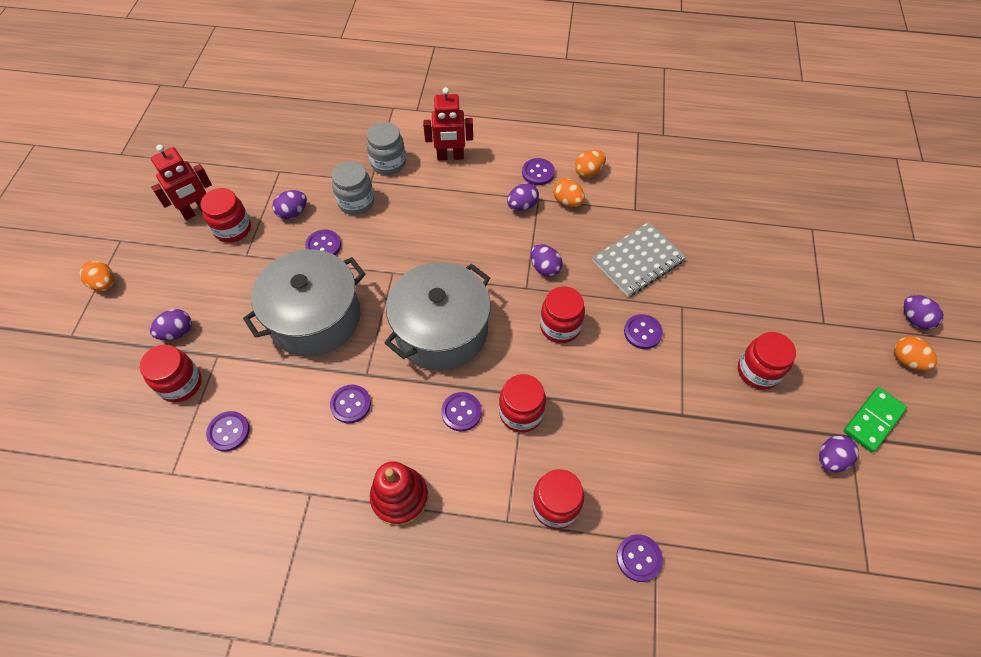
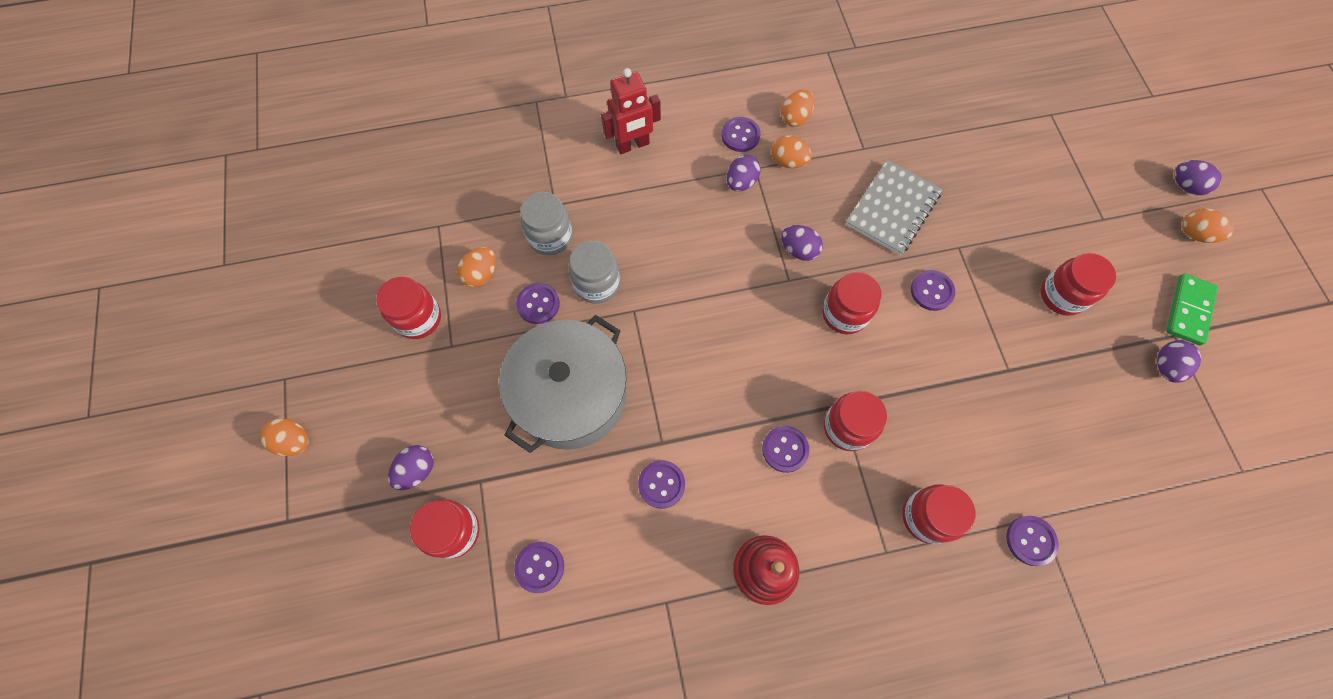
camera: 20 degrees left, 10 degrees up
red robot [151,145,212,220] -> none
purple egg [272,190,307,219] -> orange egg [457,247,496,287]
grey jar [366,122,406,175] -> grey jar moved to [568,241,620,304]
grey pot [384,262,491,370] -> none

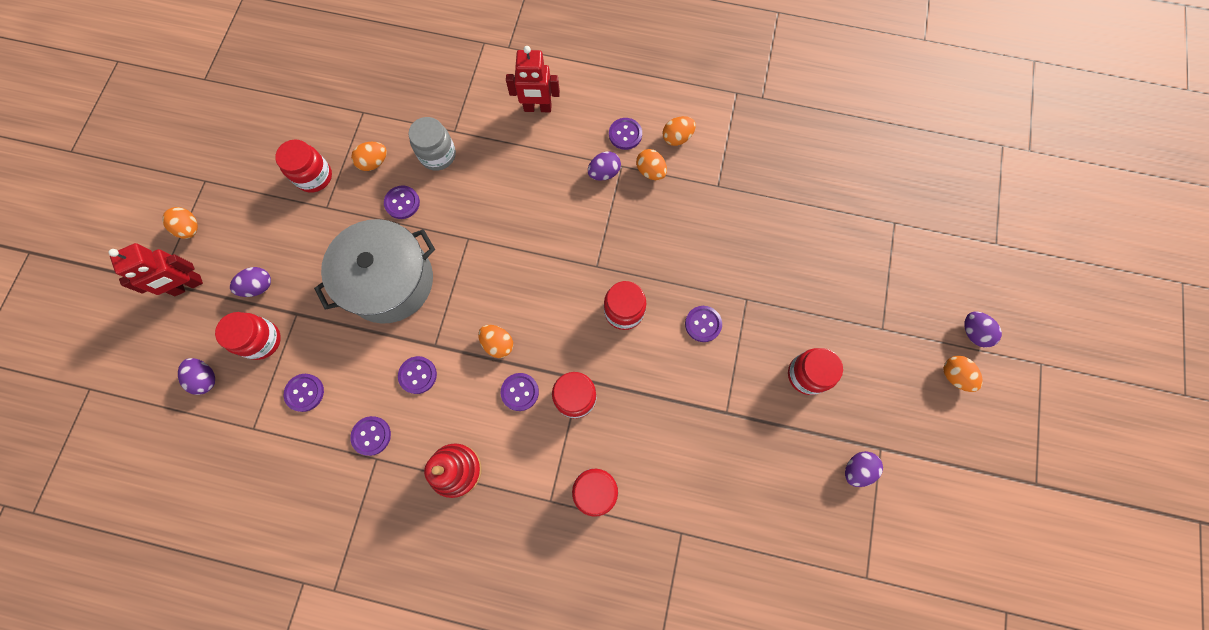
camera: 25 degrees right, 5 degrees up
grey jar [568,241,620,304] -> none
purple egg [781,225,823,261] -> purple egg moved to [178,358,215,395]
grey notebook [845,160,943,255] -> none
purple button [1006,516,1059,566] -> purple button moved to [350,416,391,456]
green domino [1166,274,1218,345] -> none
none -> red robot [108,243,203,296]
none -> orange egg [478,325,513,358]

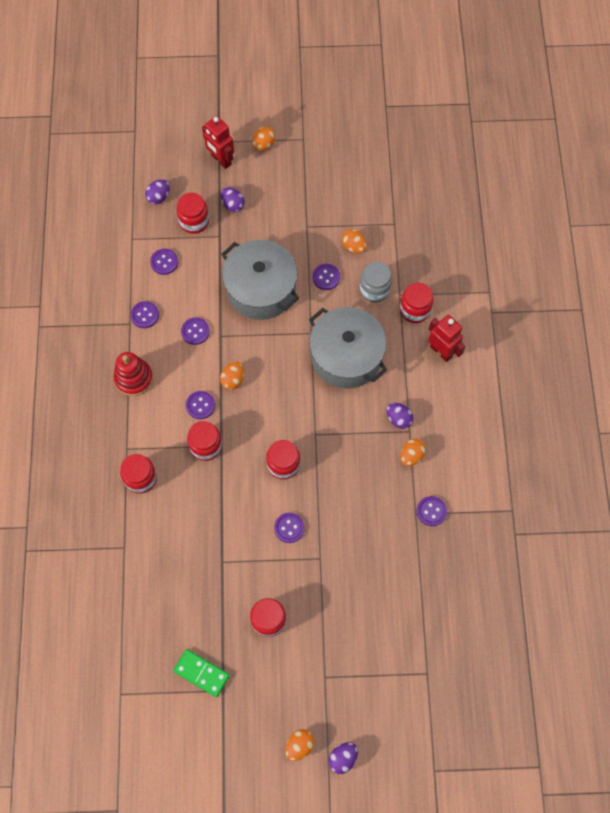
camera: 75 degrees right, 5 degrees down
red jar [275,139,332,193] -> red jar moved to [400,282,433,323]
red robot [506,46,560,112] -> red robot turned 150 degrees clockwise [428,315,466,362]
purple button [609,118,642,150] -> purple button moved to [417,496,447,526]
orange egg [663,116,696,146] -> none
purple egg [845,451,883,487] -> green domino [173,649,230,697]
none -> grey pot [309,307,387,389]

